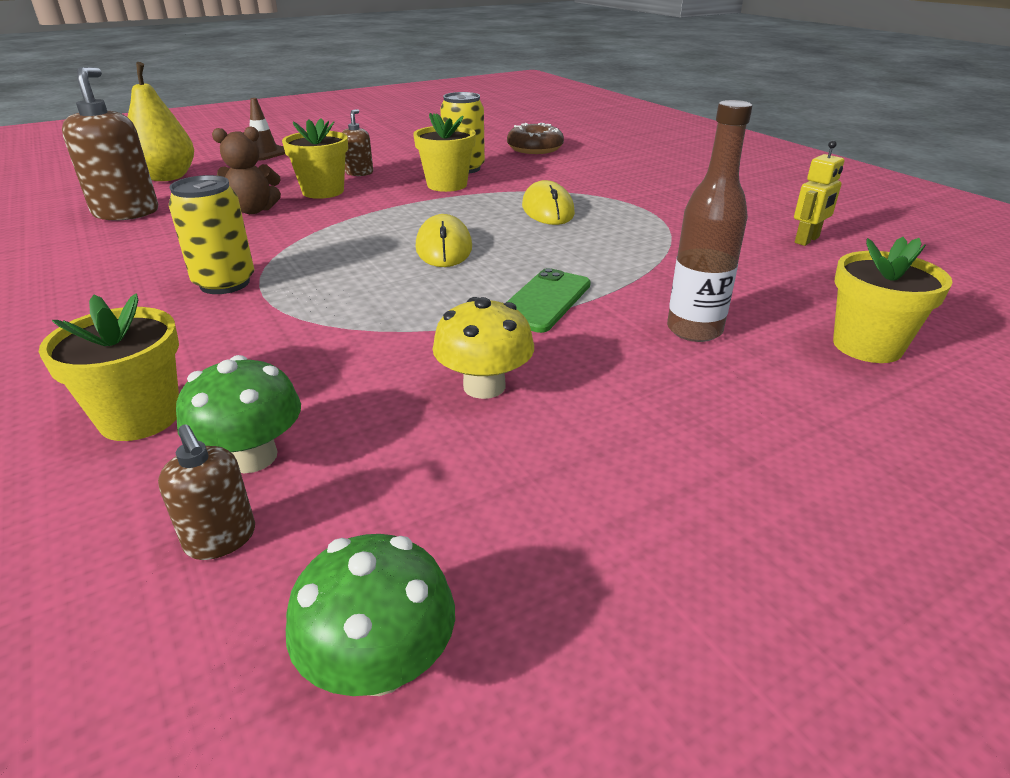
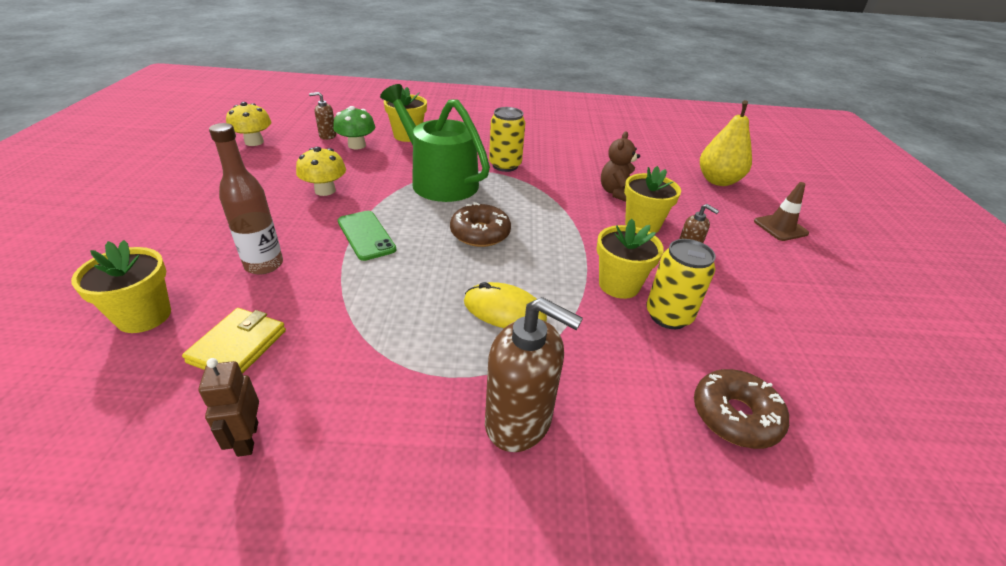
camera: 120 degrees right, 5 degrees up
brown soap dispenser [62,67,158,220] -> brown soap dispenser moved to [485,297,583,452]
green mushroom [286,534,455,696] -> yellow mushroom [226,102,272,146]
yellow mouse [416,214,472,267] -> brown donut [450,202,511,247]
yellow robot [794,141,844,246] -> brown robot [198,358,259,457]
none -> yellow wallet [182,308,286,374]
none -> green watering can [380,84,490,202]

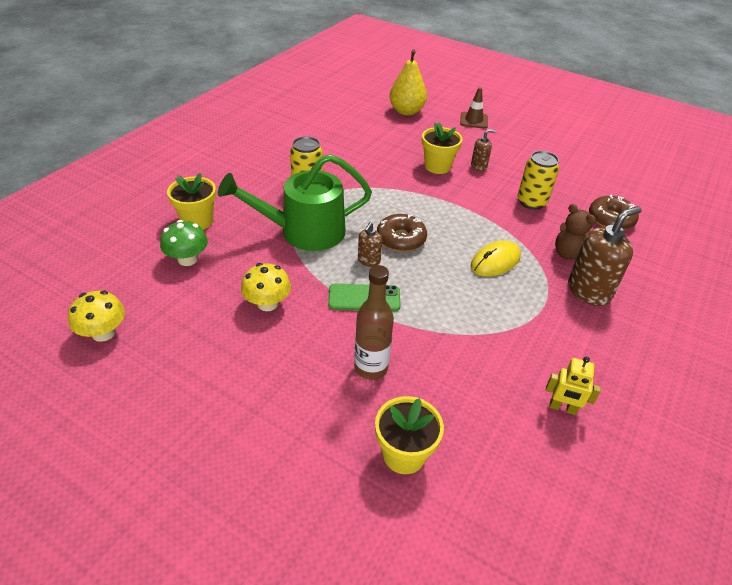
camera: 60 degrees left, 5 degrees up
yellow wallet [182,308,286,374] -> none
brown robot [198,358,259,457] -> yellow robot [546,356,601,415]
brown soap dispenser [309,92,337,140] -> brown soap dispenser moved to [358,222,382,267]
yellow flower pot [596,219,664,299] -> none
brown teddy bear [601,132,640,202] -> brown teddy bear moved to [555,204,596,260]

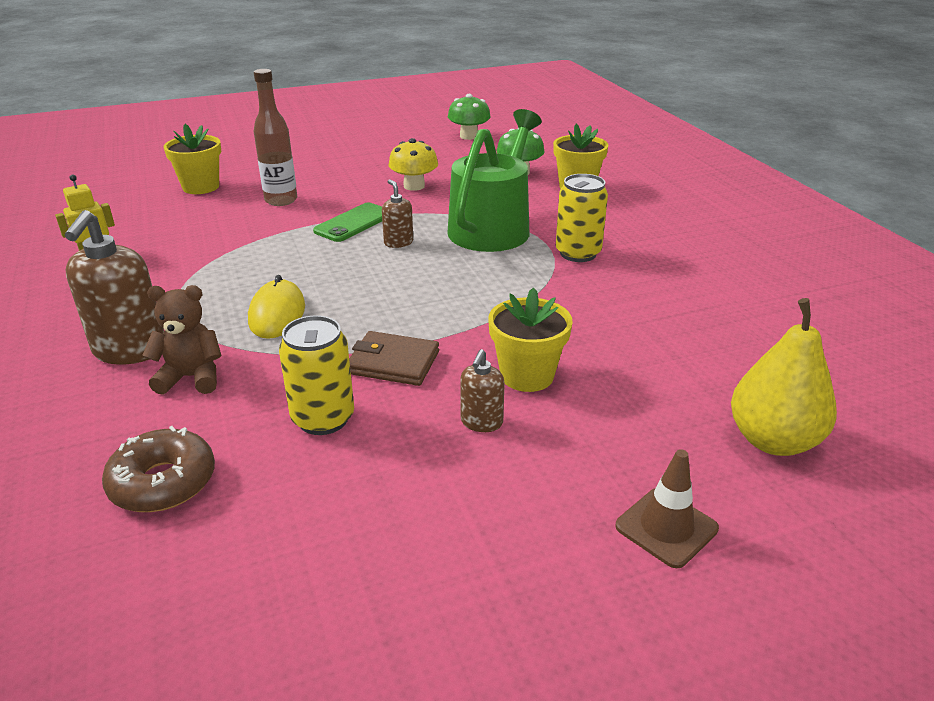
camera: 130 degrees right, 10 degrees down
yellow mushroom [68,291,125,342] -> green mushroom [448,94,491,140]
brown donut [377,214,427,252] -> none
none -> brown wallet [349,331,439,386]

